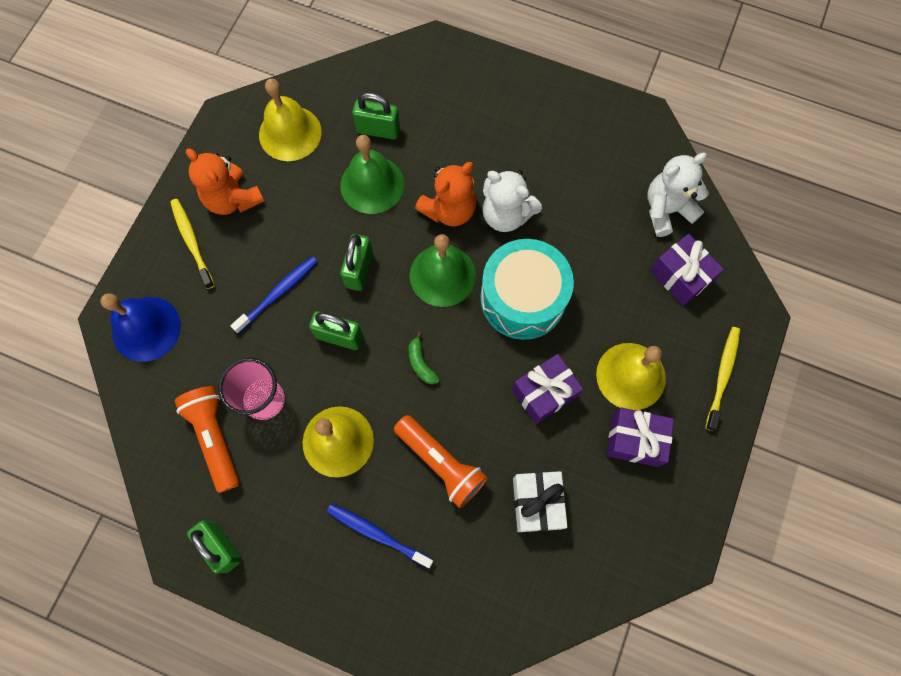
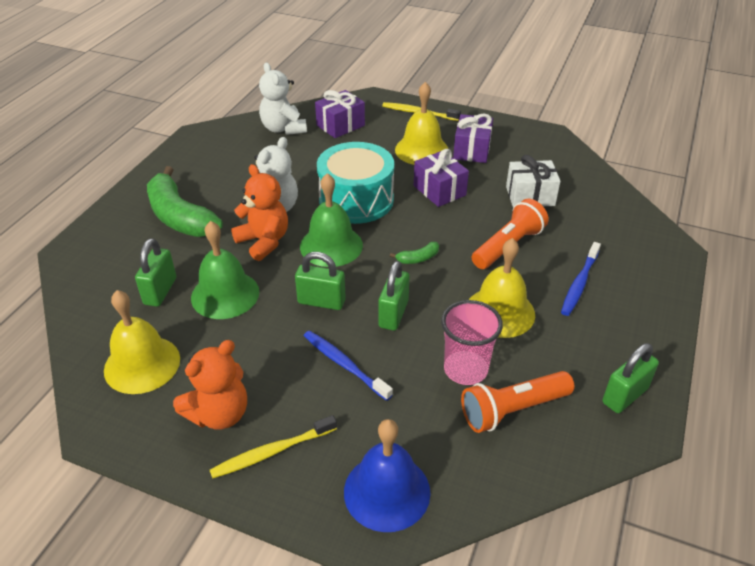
camera: 90 degrees left, 30 degrees down
none -> green banana [147,166,223,237]

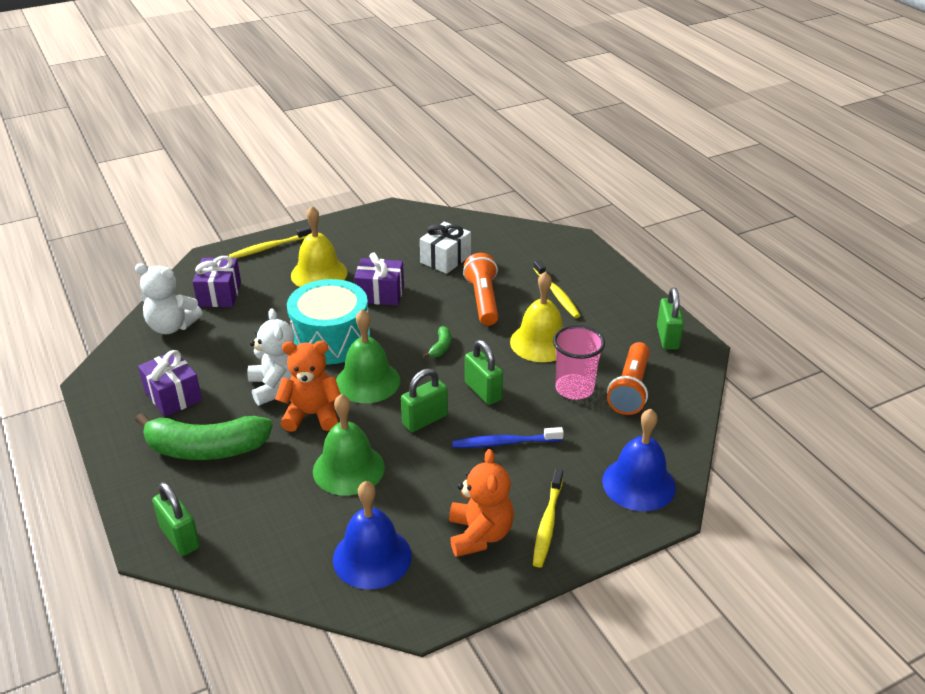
camera: 50 degrees left, 5 degrees down
yellow bell [104,290,180,394] -> blue bell [333,481,412,589]
green padlock [135,238,176,307] -> green padlock moved to [152,482,200,556]
purple gift [453,114,493,163] -> purple gift moved to [138,350,202,417]
blue toothbrush [561,242,601,316] -> yellow toothbrush [533,260,581,318]

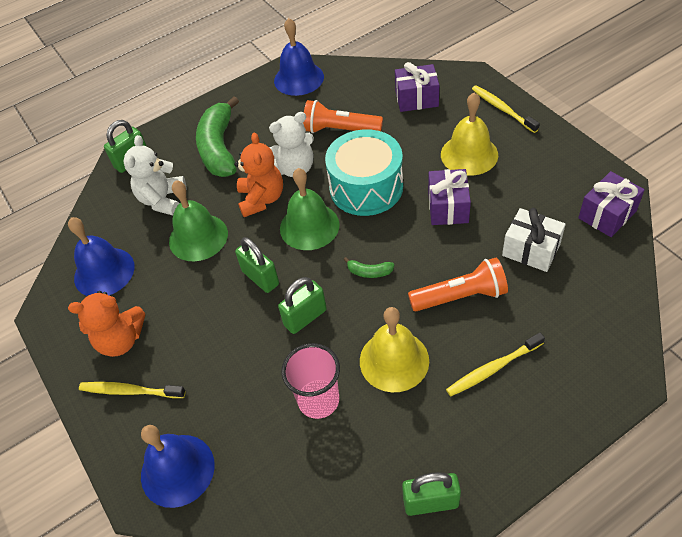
camera: 90 degrees right, 15 degrees up
white teddy bear [135,263,203,334] -> white teddy bear moved to [123,135,186,216]
purple gift [138,350,202,417] -> purple gift moved to [578,171,645,237]
blue toothbrush [452,427,564,448] -> none
orange flashlight [607,342,650,415] -> orange flashlight moved to [303,100,383,133]
none -> blue bell [274,18,324,96]

